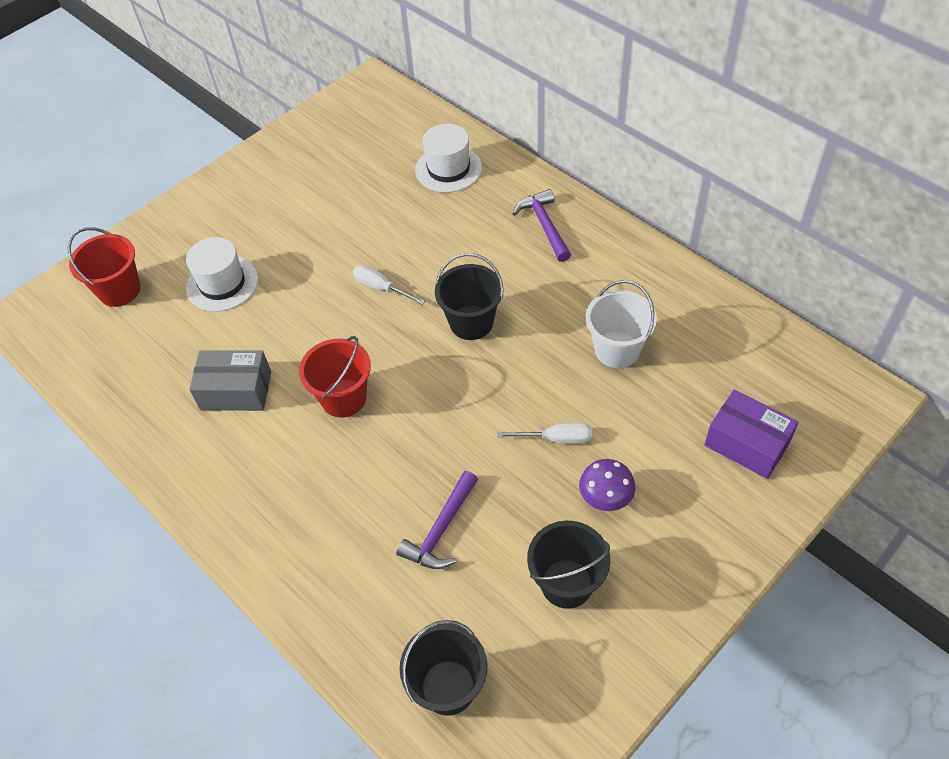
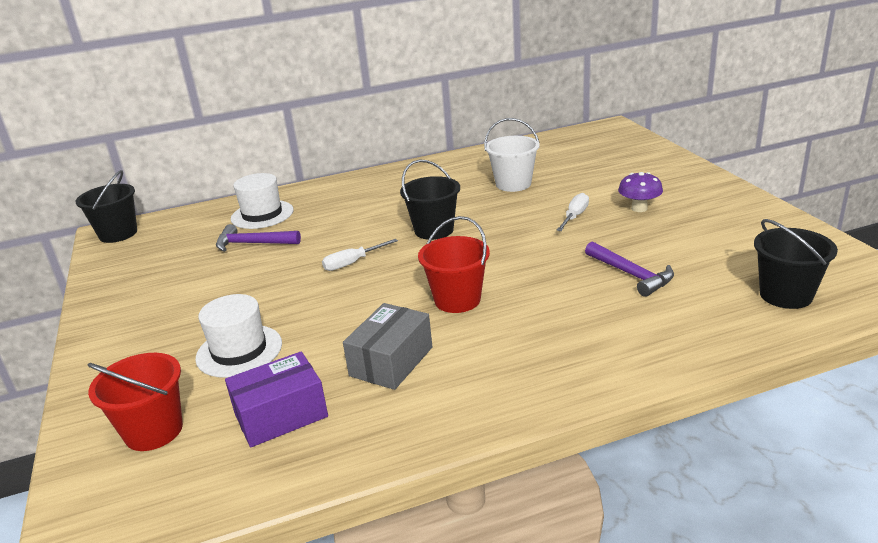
camera: 65 degrees left, 25 degrees down
purple hammer [512,189,571,262] -> purple hammer moved to [216,224,301,252]
black bucket [527,521,610,609] -> black bucket moved to [75,170,137,243]
purple box [704,390,799,479] -> purple box moved to [225,351,328,447]

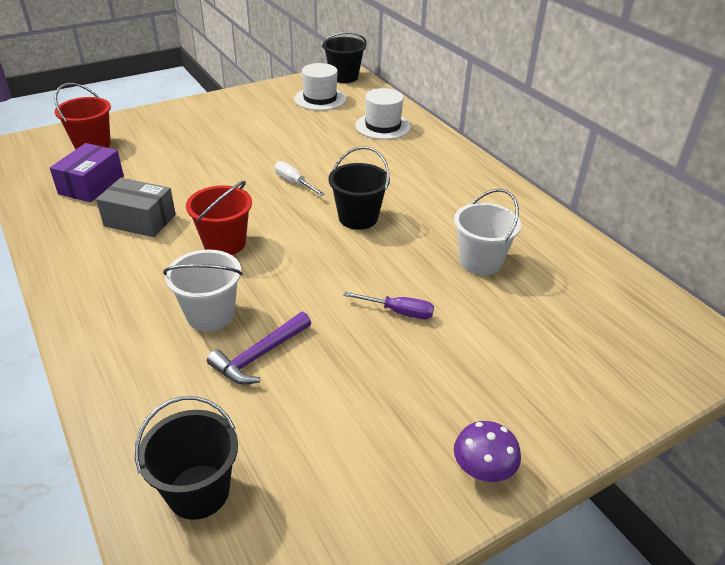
camera: 75 degrees right, 10 degrees up
white hat [195,294,282,378] -> white hat moved to [294,63,346,111]
purple hammer [216,224,301,252] -> none
purple box [225,351,328,447] -> purple box turned 60 degrees clockwise [50,143,124,202]
white screwdriver [556,193,589,231] -> purple screwdriver [343,292,434,319]
purple mushroom [618,172,663,212] -> purple mushroom moved to [454,421,521,482]
none -> white bucket [163,250,243,331]

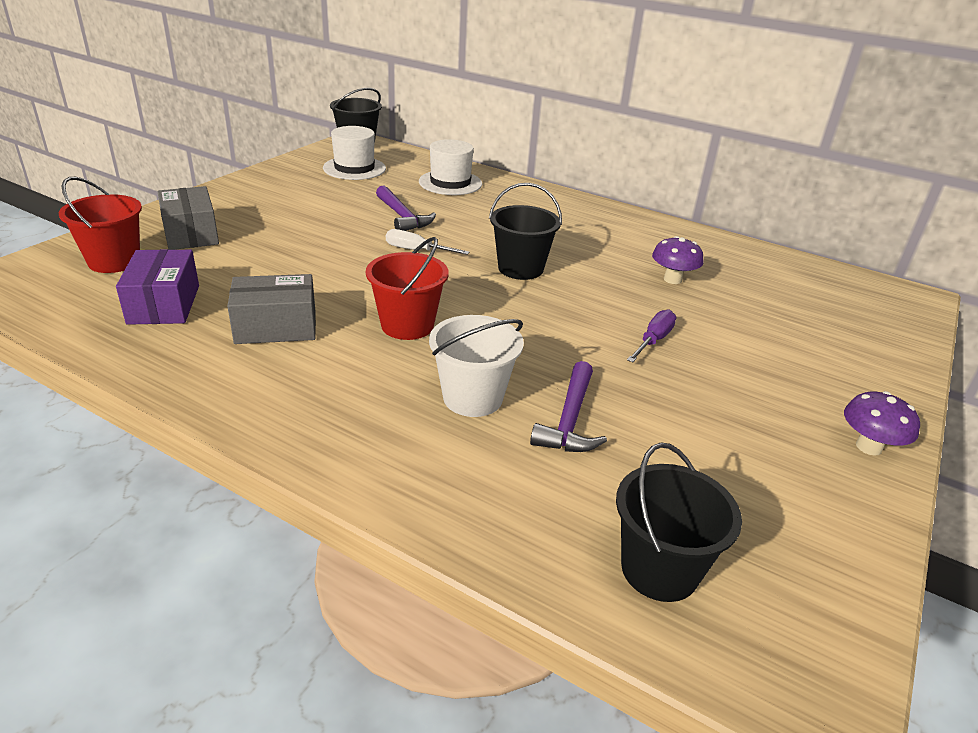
camera: 30 degrees left, 5 degrees down
purple screwdriver [343,292,434,319] -> purple screwdriver turned 45 degrees counterclockwise [627,310,677,362]
white bucket [454,189,521,275] -> purple mushroom [652,236,703,284]
none -> grey box [158,186,219,250]
none -> purple hammer [376,186,436,231]

